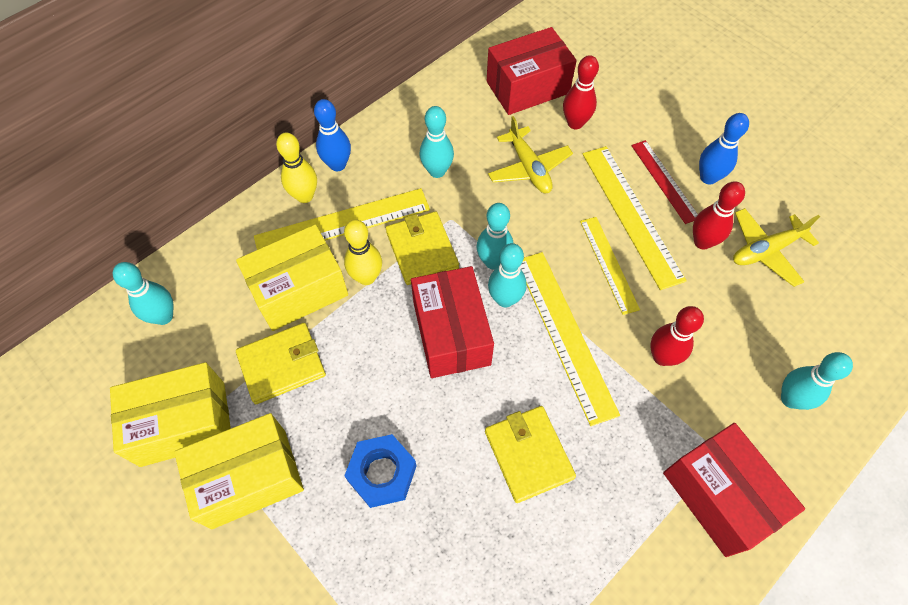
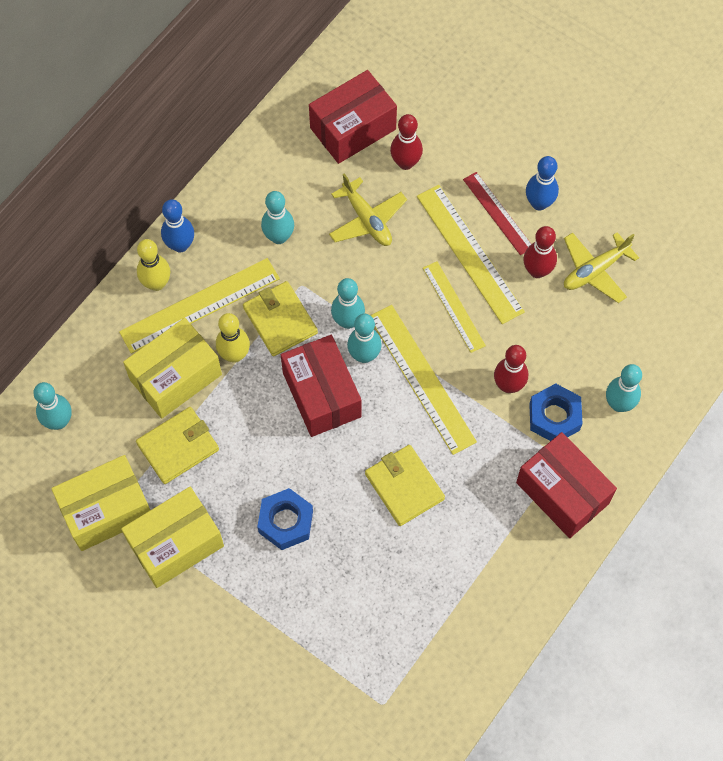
camera: 10 degrees left, 5 degrees up
none -> blue nut [529,383,583,441]

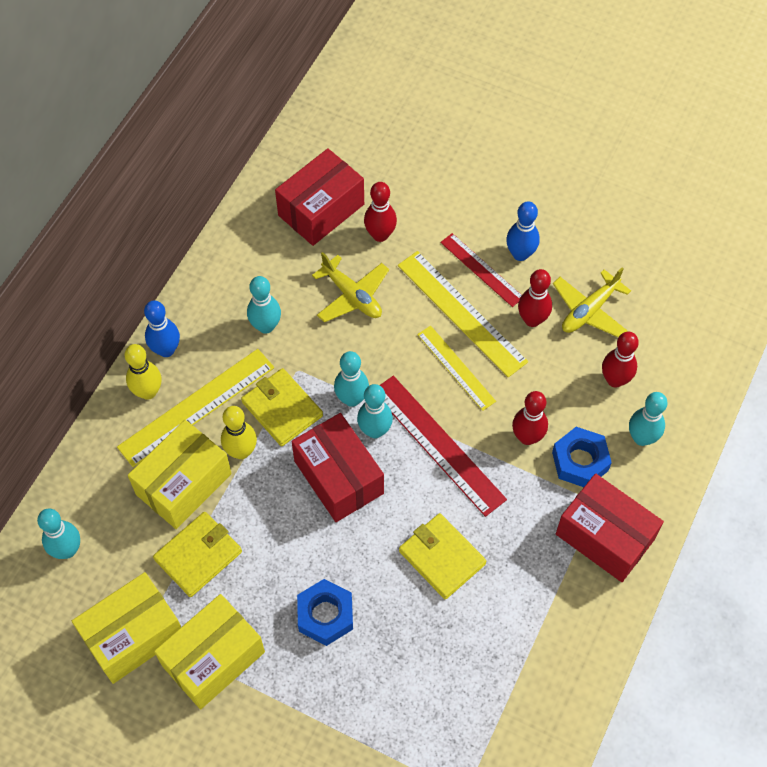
camera: 10 degrees left, 5 degrees down
yellow ruler [370,305,477,455] -> red ruler [380,376,507,517]
none -> red bowling pin [602,332,639,387]

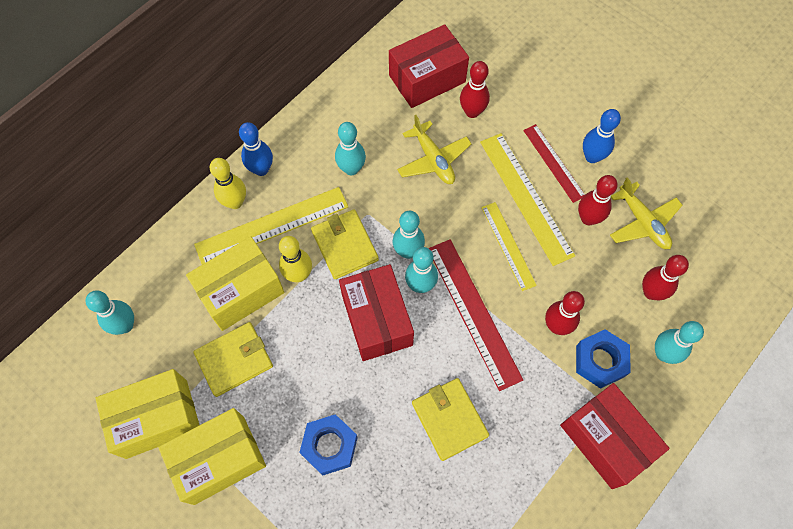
camera: 15 degrees right, 5 degrees up
yellow plane [553,268,631,337] -> yellow plane turned 90 degrees counterclockwise [610,177,683,249]

